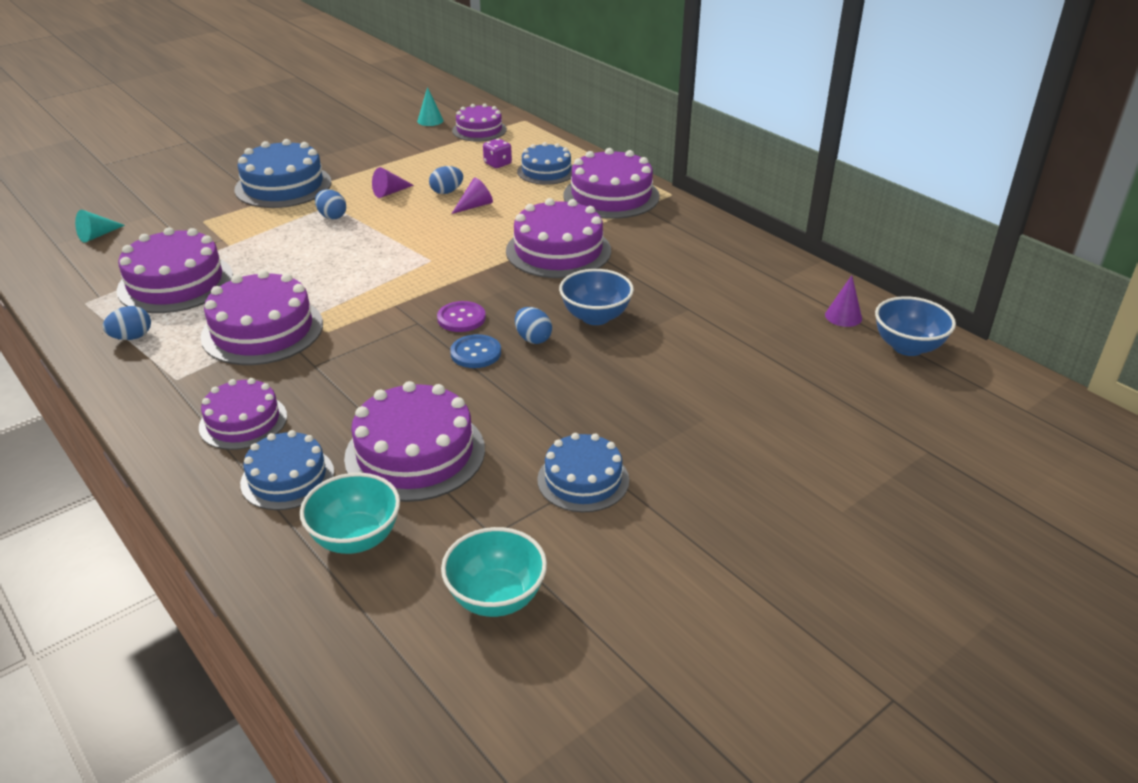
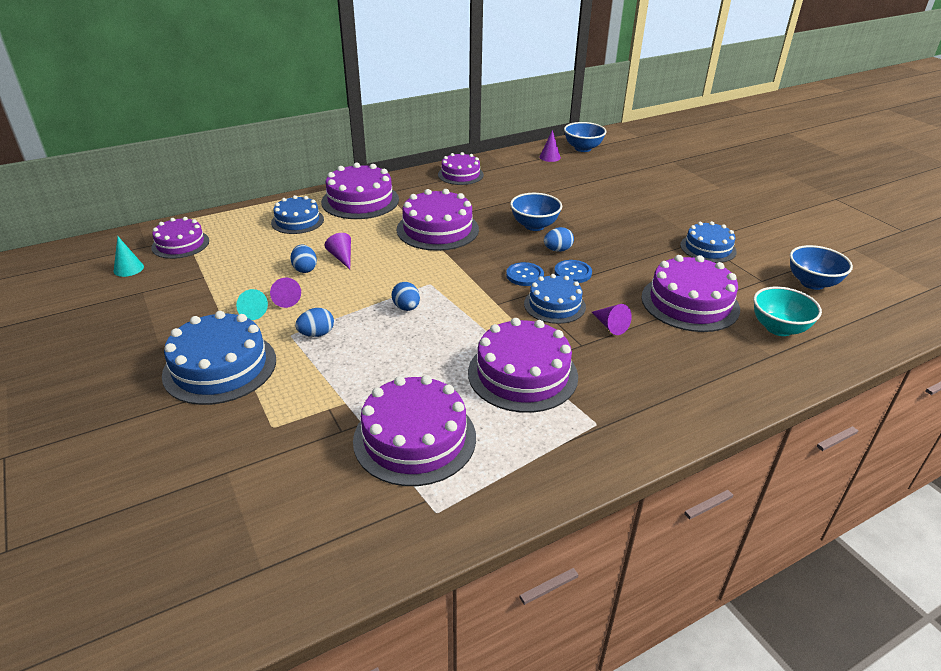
camera: 80 degrees left, 0 degrees up
turquoise cone [75,210,125,243] -> turquoise cone moved to [236,289,268,320]
blue egg [103,306,151,340] -> blue egg moved to [391,282,420,311]
purple cake [199,378,287,450] -> purple cake moved to [438,152,484,185]
blue cake [240,430,334,510] -> blue cake moved to [524,274,586,324]
purple button [437,301,486,332] -> blue button [506,262,544,286]
turquoise bowl [441,527,547,617] -> blue bowl [790,245,853,290]
purple dice [483,138,512,168] -> none
none -> purple cone [592,304,632,335]

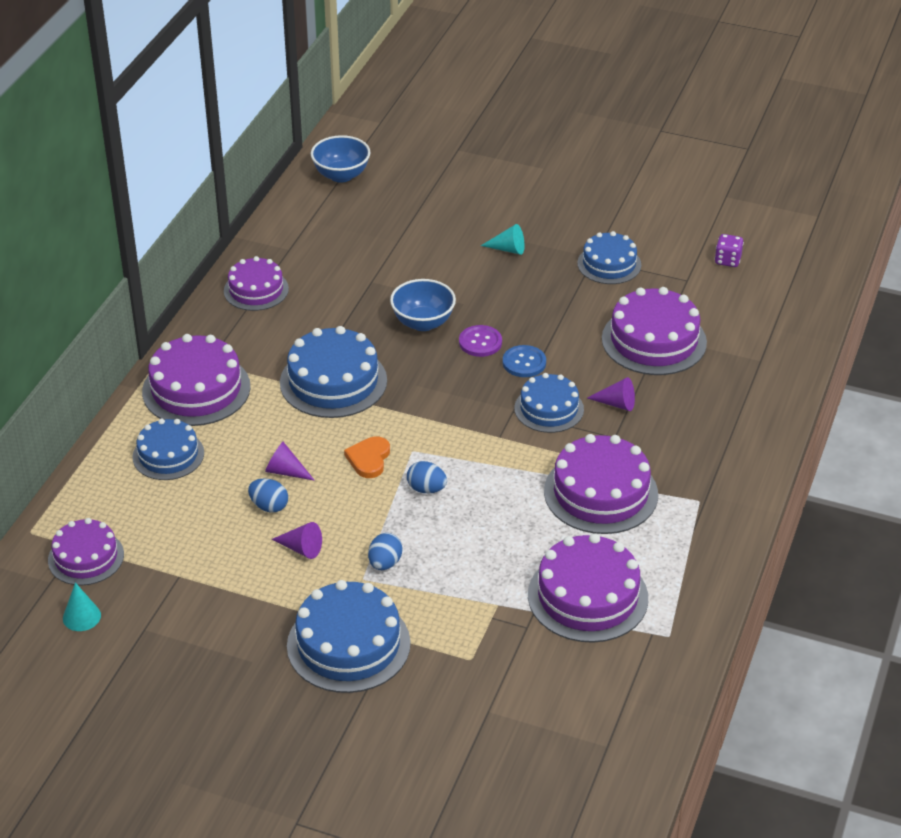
camera: 40 degrees left, 5 degrees up
turquoise cone [236,289,268,320] -> turquoise cone moved to [481,224,524,255]
purple cake [397,189,479,251] -> blue cake [280,326,387,418]
blue button [506,262,544,286] -> none
purple cone [539,130,561,162] -> none
blue egg [544,227,574,252] -> purple button [459,325,502,357]
turquoise bowl [753,286,822,336] -> none
blue bowl [790,245,853,290] -> purple dice [715,234,744,267]
none -> orange heart [344,436,390,478]

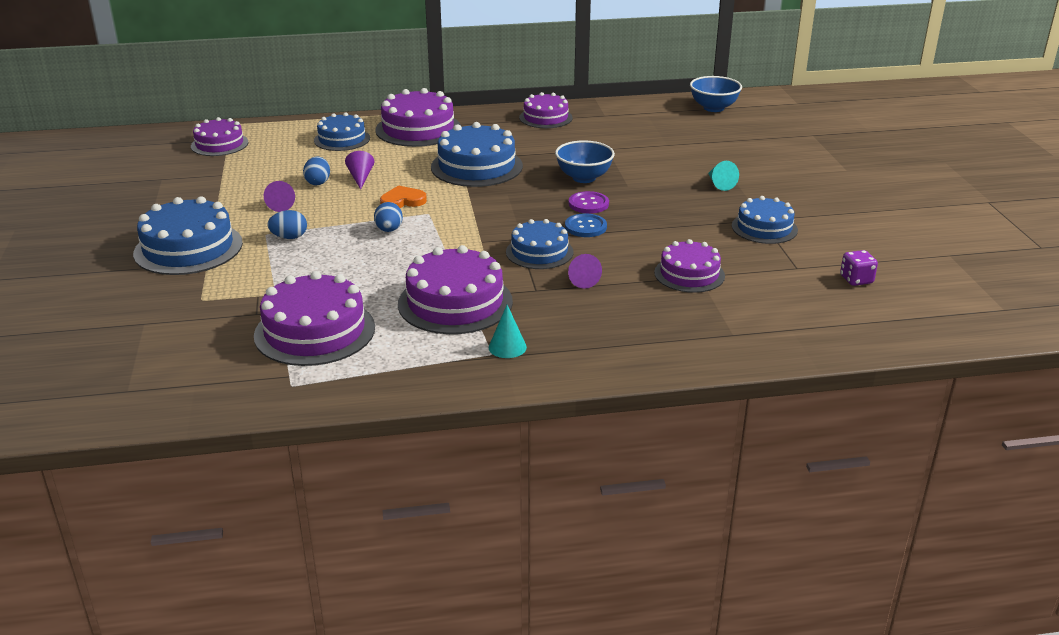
camera: 60 degrees right, 10 degrees down
turquoise cone [63,582,101,631] -> turquoise cone moved to [489,305,527,358]
purple cake [602,287,707,375] -> purple cake [654,239,725,293], size x0.64

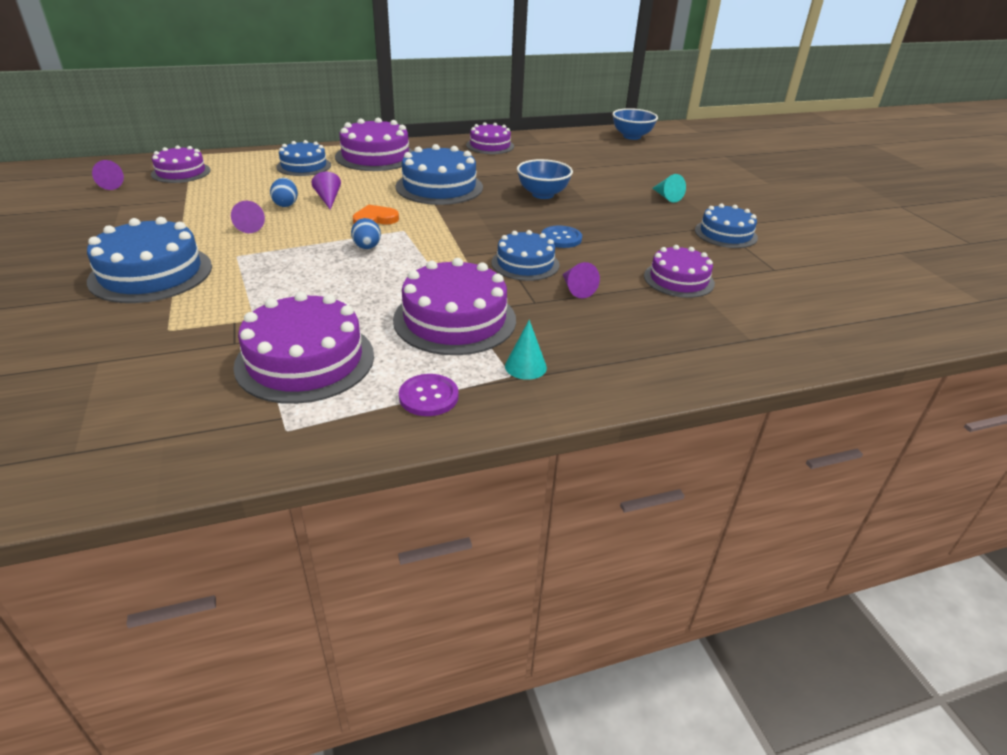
camera: 10 degrees left, 5 degrees up
blue egg [267,210,307,239] -> none
purple button [569,191,609,214] -> purple button moved to [399,374,459,416]
purple dice [840,250,878,286] -> none
none -> purple cone [92,160,124,190]

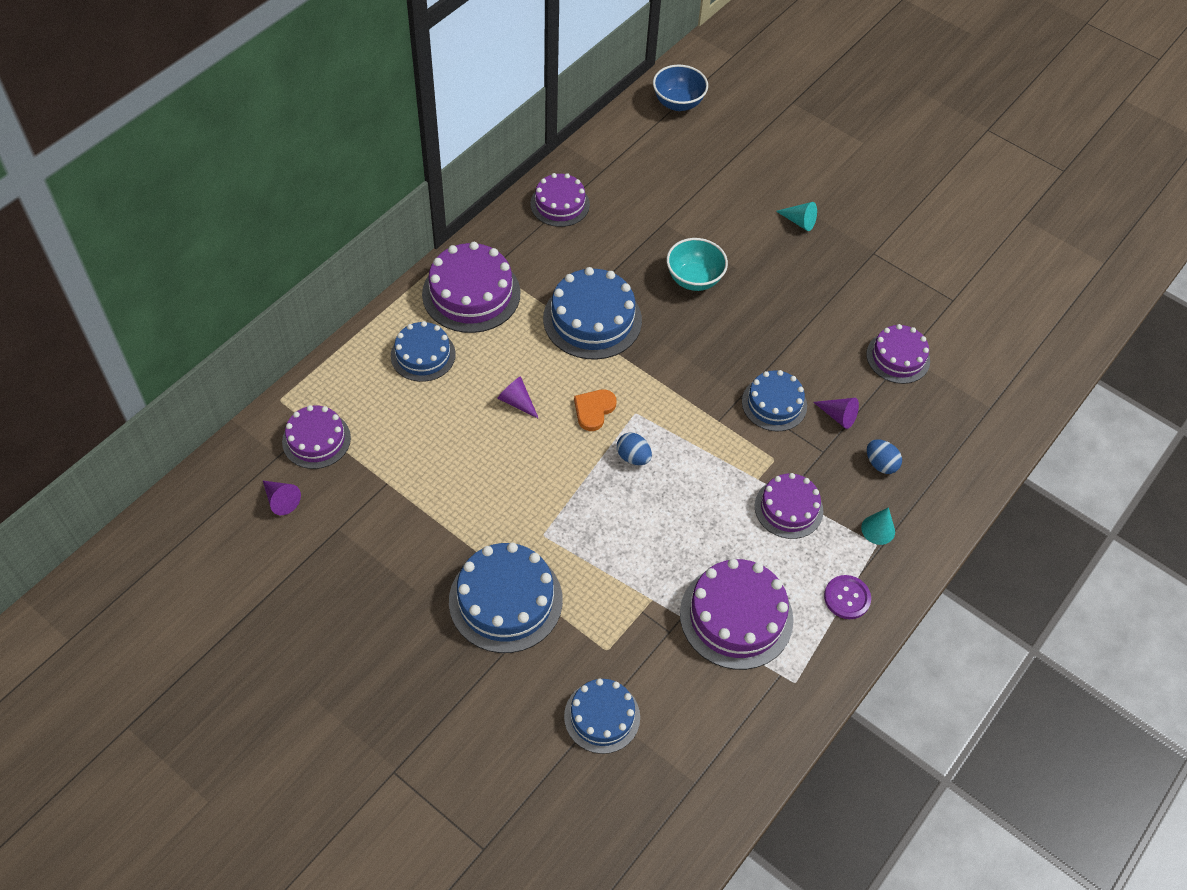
camera: 35 degrees left, 20 degrees up
purple cone [231,201,265,233] -> none
blue egg [270,178,298,207] -> blue egg moved to [867,439,902,474]
purple cake [393,258,516,355] -> purple cake [755,473,824,539], size x0.64
blue bowl [517,159,573,199] -> turquoise bowl [666,238,728,291]
blue button [541,226,582,248] -> none
blue cake [695,204,758,248] -> blue cake moved to [564,679,640,754]

